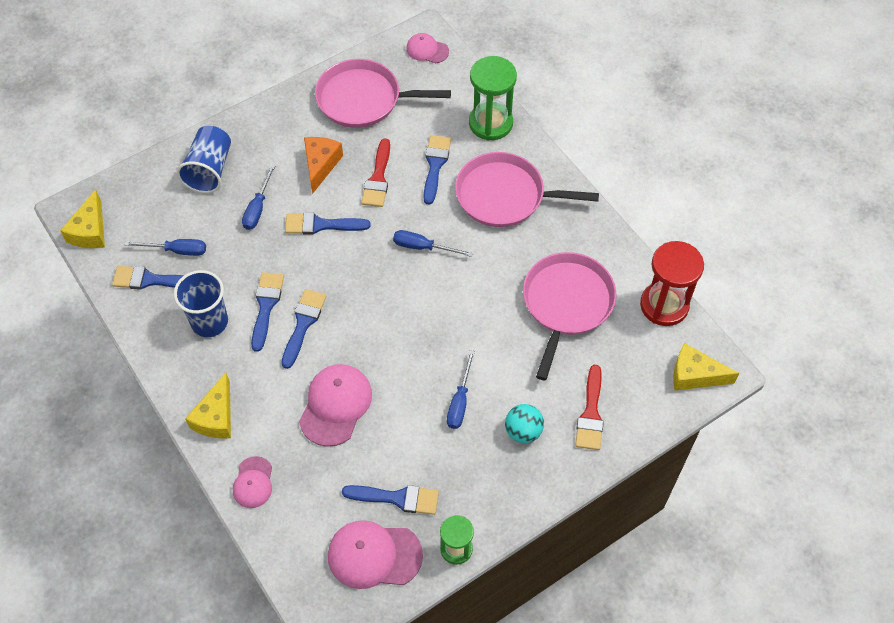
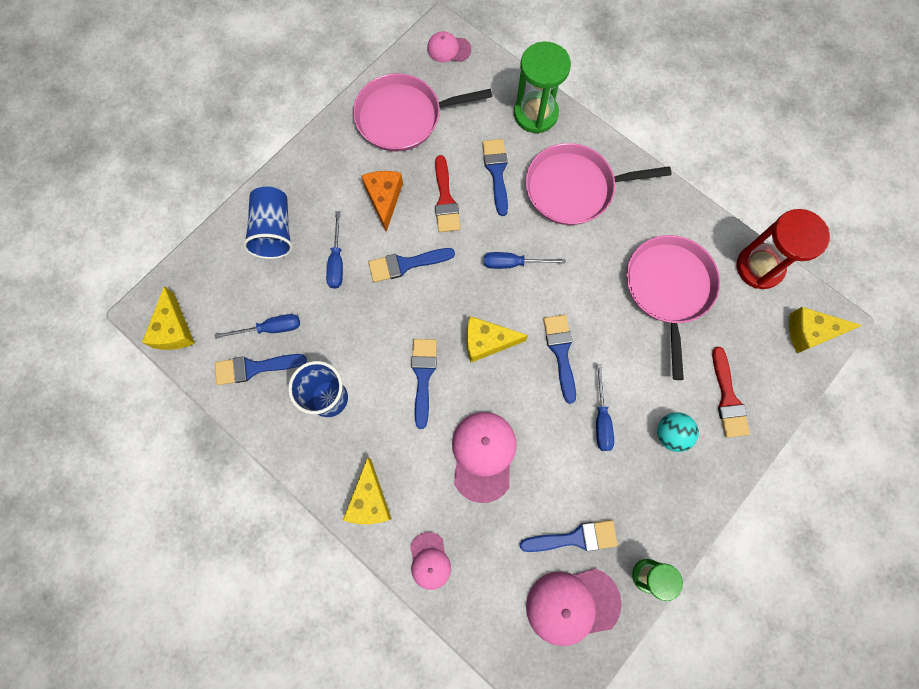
camera: 15 degrees left, 15 degrees up
blue brush [251,272,284,352] -> blue brush moved to [543,315,576,404]
none -> yellow cheese [466,316,528,363]

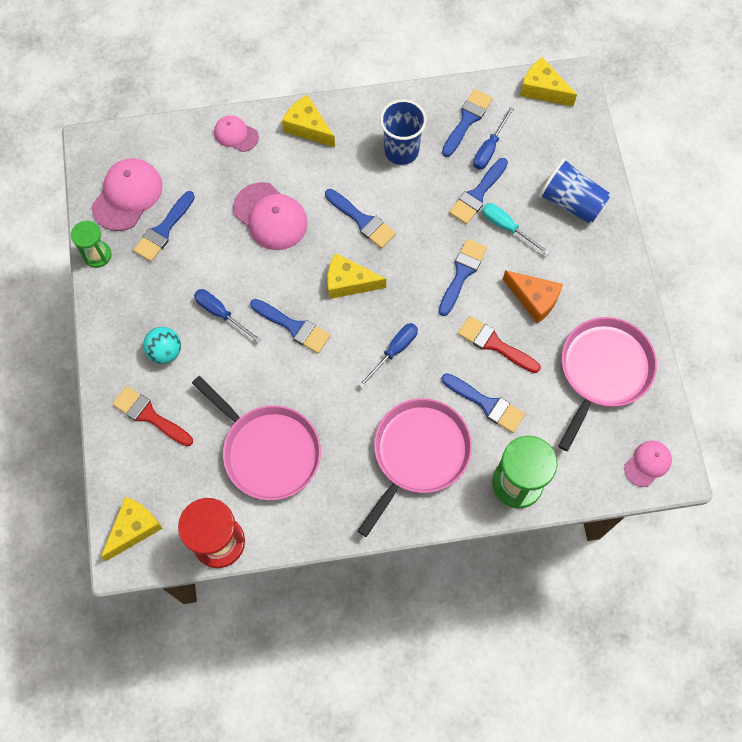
camera: 130 degrees right, 5 degrees down
blue screwdriver [326,211,343,289] -> turquoise screwdriver [482,203,550,255]
yellow cheese [466,316,528,363] -> yellow cheese turned 120 degrees counterclockwise [327,253,386,299]
none -> blue brush [449,158,508,224]

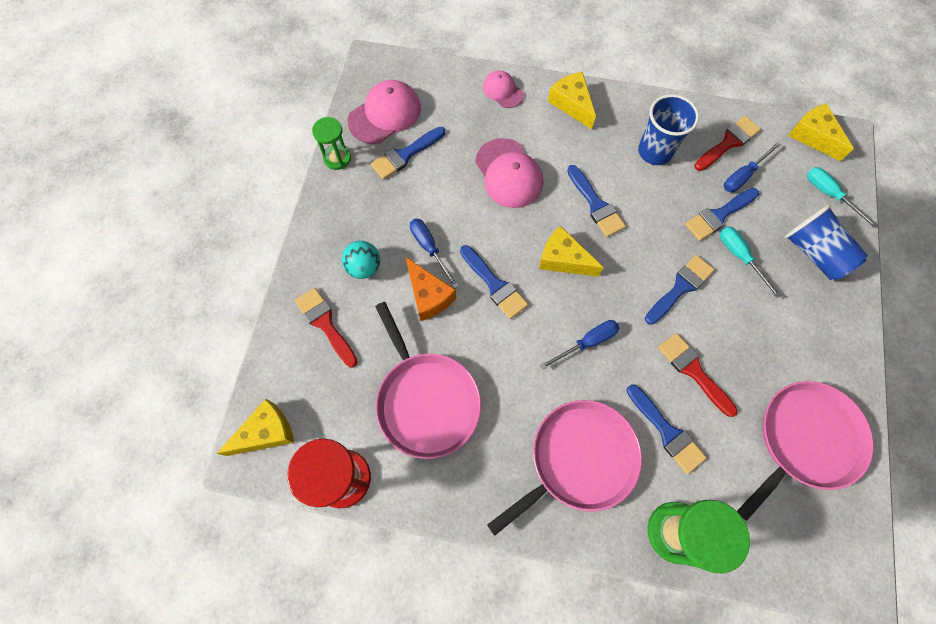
camera: 20 degrees right, 0 degrees up
blue brush [442,89,493,157] -> red brush [694,116,761,171]
orange cheese [503,270,563,324] -> orange cheese moved to [405,257,456,321]
pink cap [624,441,672,487] -> none
none -> turquoise screwdriver [807,167,878,228]

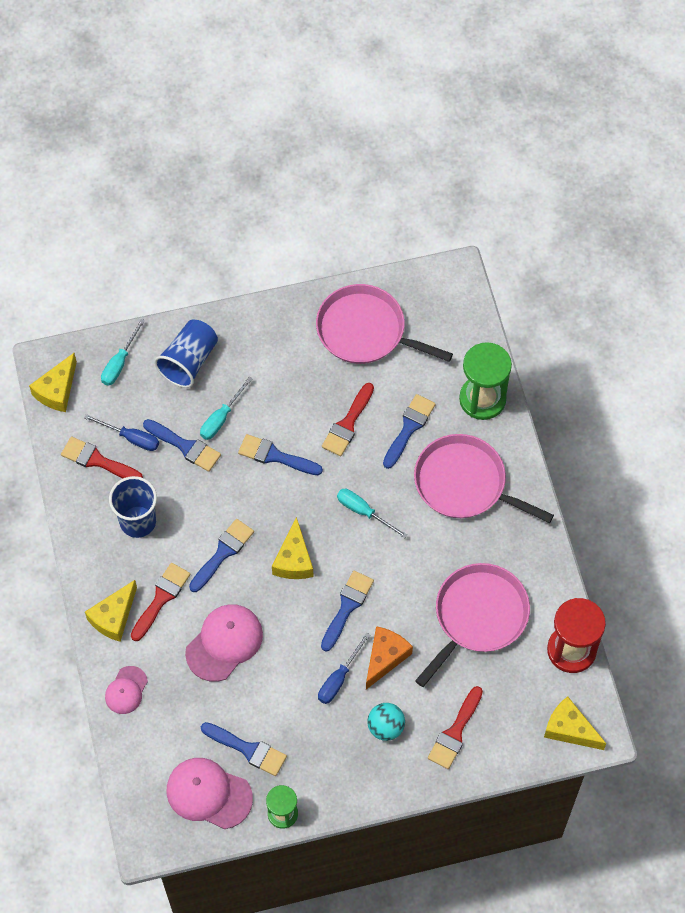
camera: 115 degrees left, 5 degrees down
blue screwdriver [540,320,619,370] -> turquoise screwdriver [337,489,408,538]
none -> red brush [131,563,190,641]

